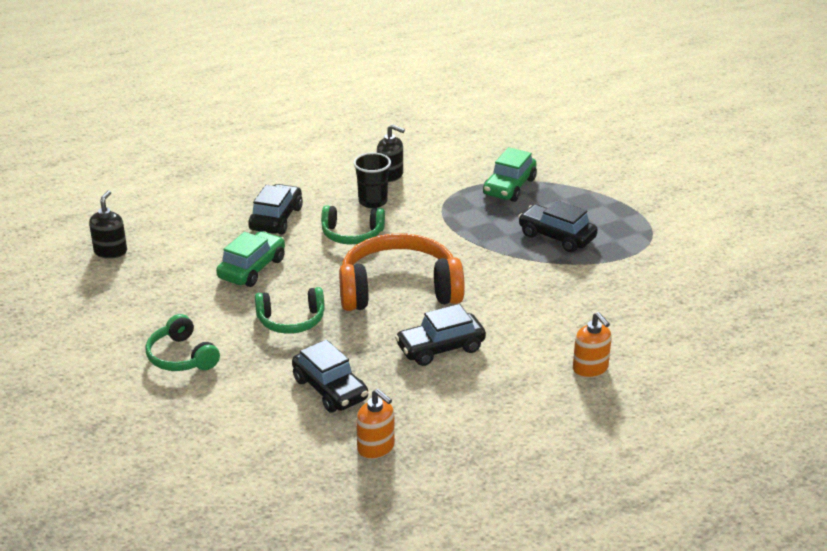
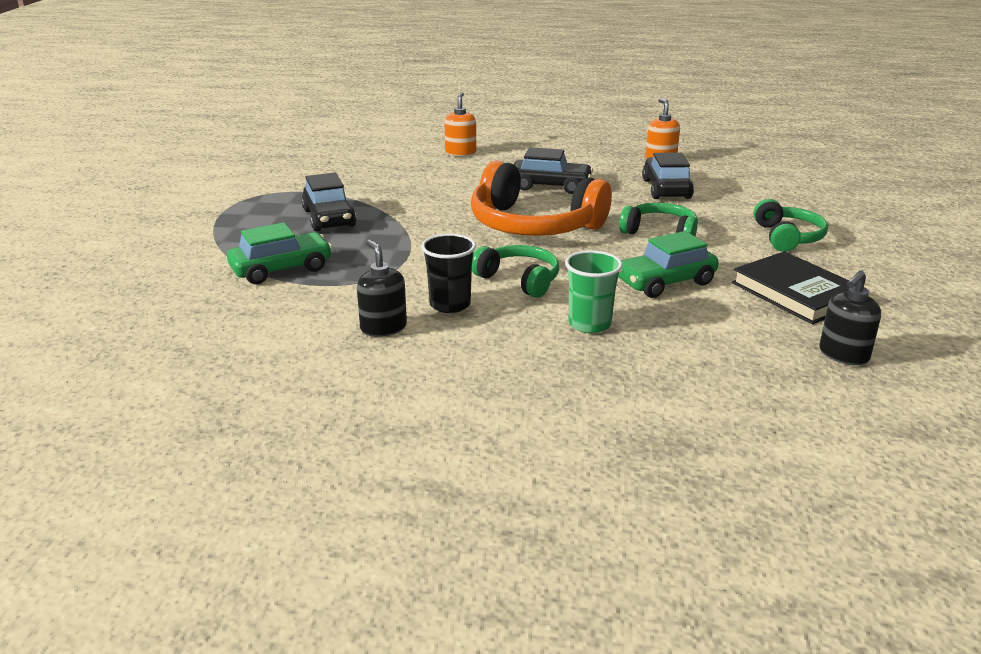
camera: 145 degrees left, 5 degrees down
black car [248,184,303,234] -> green cup [565,250,623,333]
none -> black book [732,251,867,324]

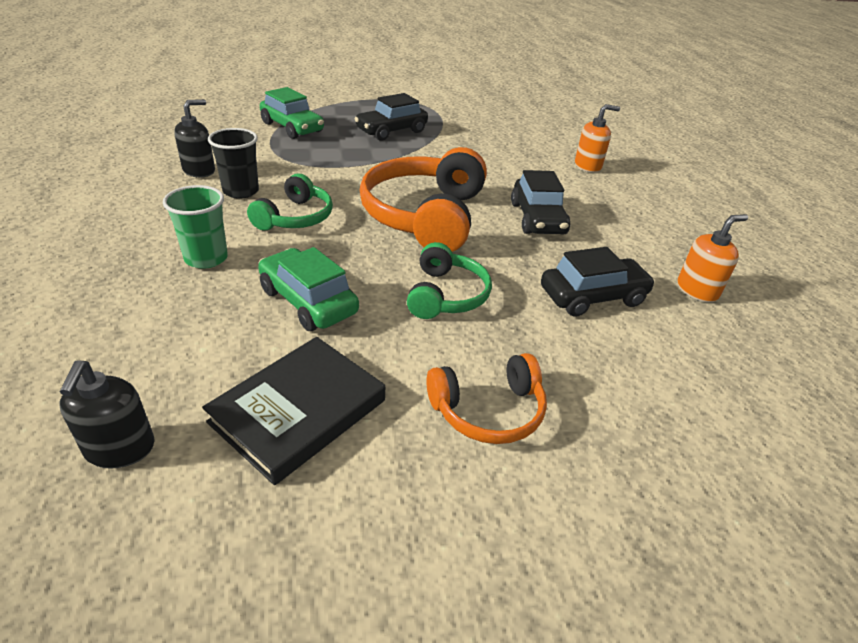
camera: 70 degrees right, 10 degrees up
green headphones [753,199,828,252] -> orange headphones [426,353,547,444]
black soap dispenser [819,271,881,365] -> black soap dispenser turned 120 degrees counterclockwise [60,360,155,469]

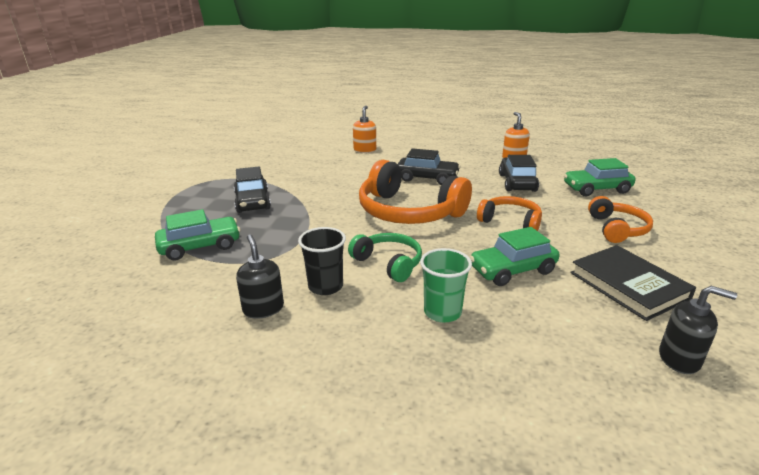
camera: 65 degrees left, 10 degrees down
green headphones [407,242,492,319] -> orange headphones [477,196,542,231]
none -> green car [564,158,636,196]

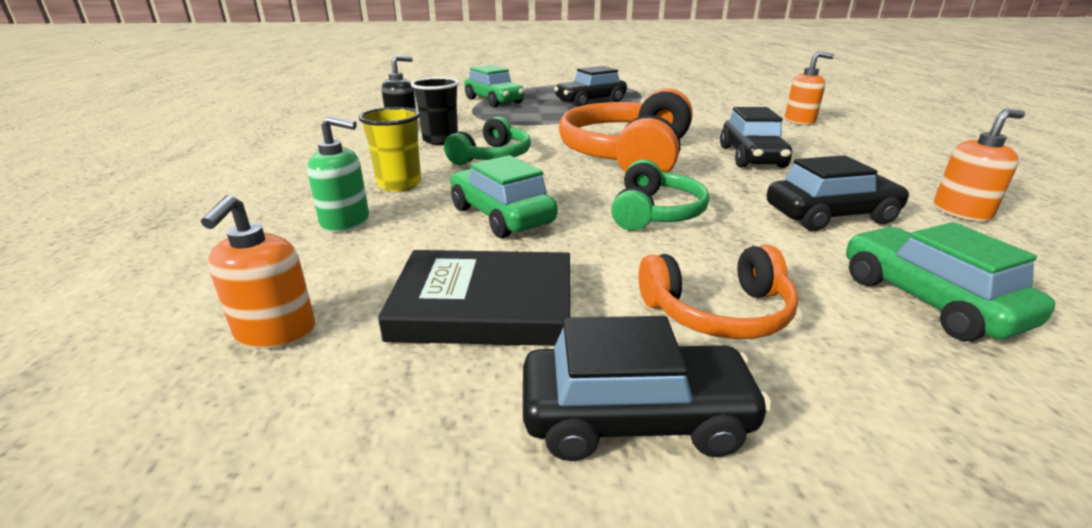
camera: 75 degrees right, 0 degrees up
green cup [420,248,472,323] -> yellow cup [359,107,421,191]
orange headphones [477,196,542,231] -> green headphones [611,160,709,231]
black book [570,245,696,321] -> black book turned 45 degrees clockwise [378,250,570,346]
black soap dispenser [659,286,737,374] -> orange soap dispenser [201,195,315,349]
none -> green soap dispenser [307,116,369,232]
none -> black car [523,316,772,461]

